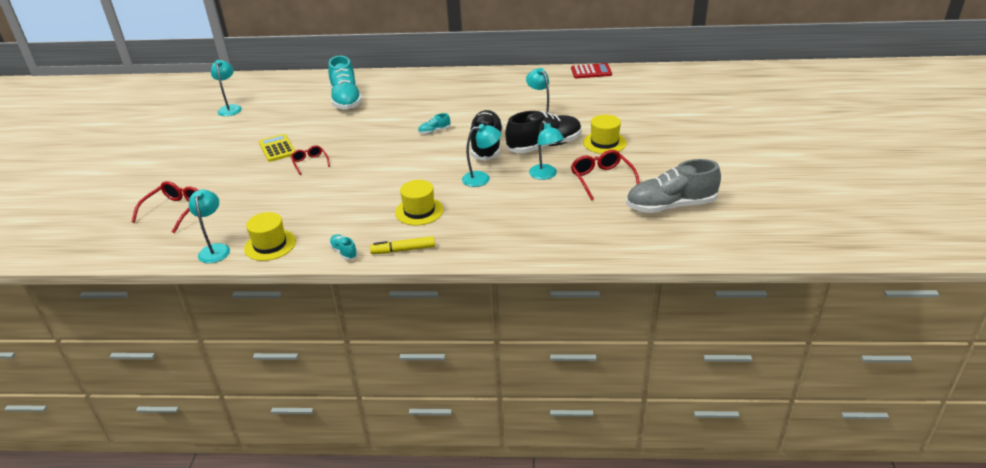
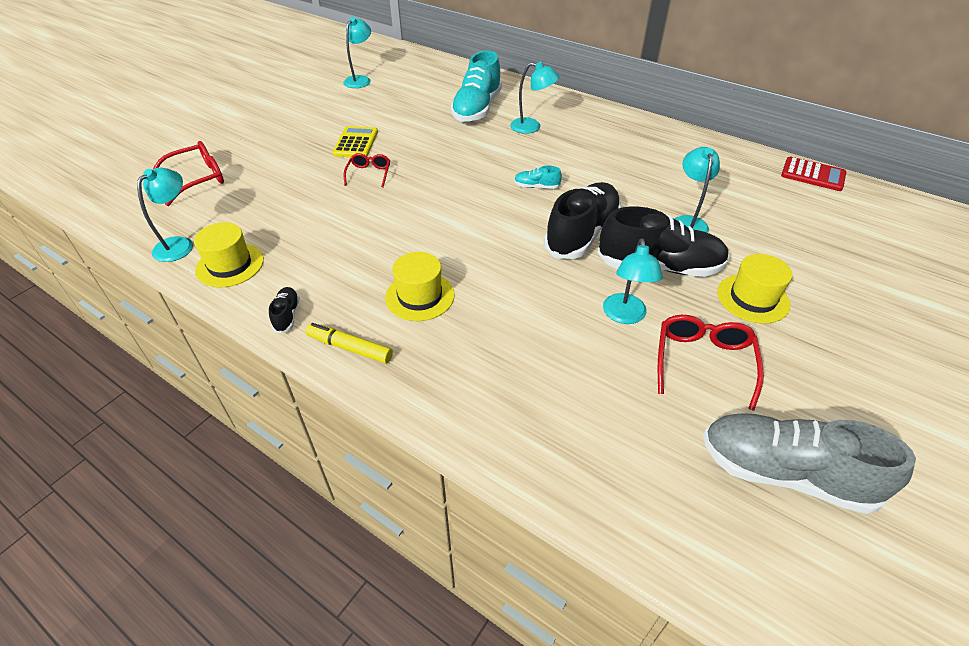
camera: 30 degrees right, 10 degrees up
turquoise shoe [329,234,358,260] -> black shoe [269,287,300,333]
turquoise lamp [462,124,501,187] -> turquoise lamp moved to [510,62,559,134]

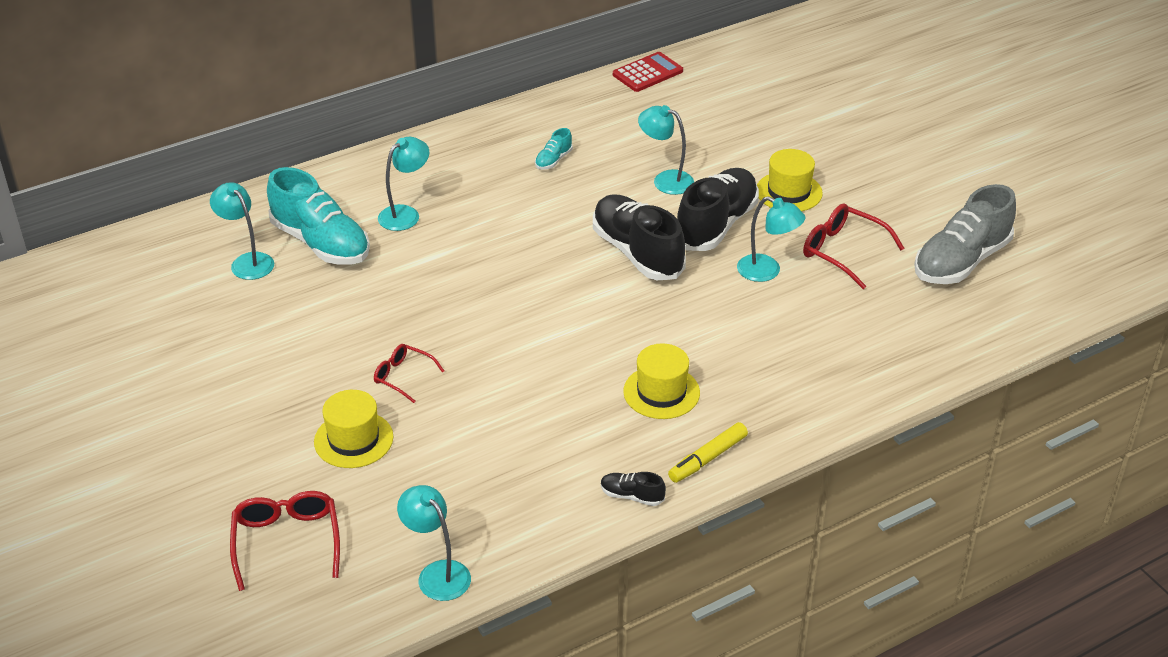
camera: 65 degrees left, 5 degrees down
yellow hat [194,222,264,287] -> yellow hat moved to [314,390,393,468]
yellow calculator [332,126,378,157] -> none
turquoise lamp [343,17,371,88] -> turquoise lamp moved to [210,182,274,280]
turquoise shoe [514,166,562,189] -> turquoise shoe moved to [535,128,573,170]

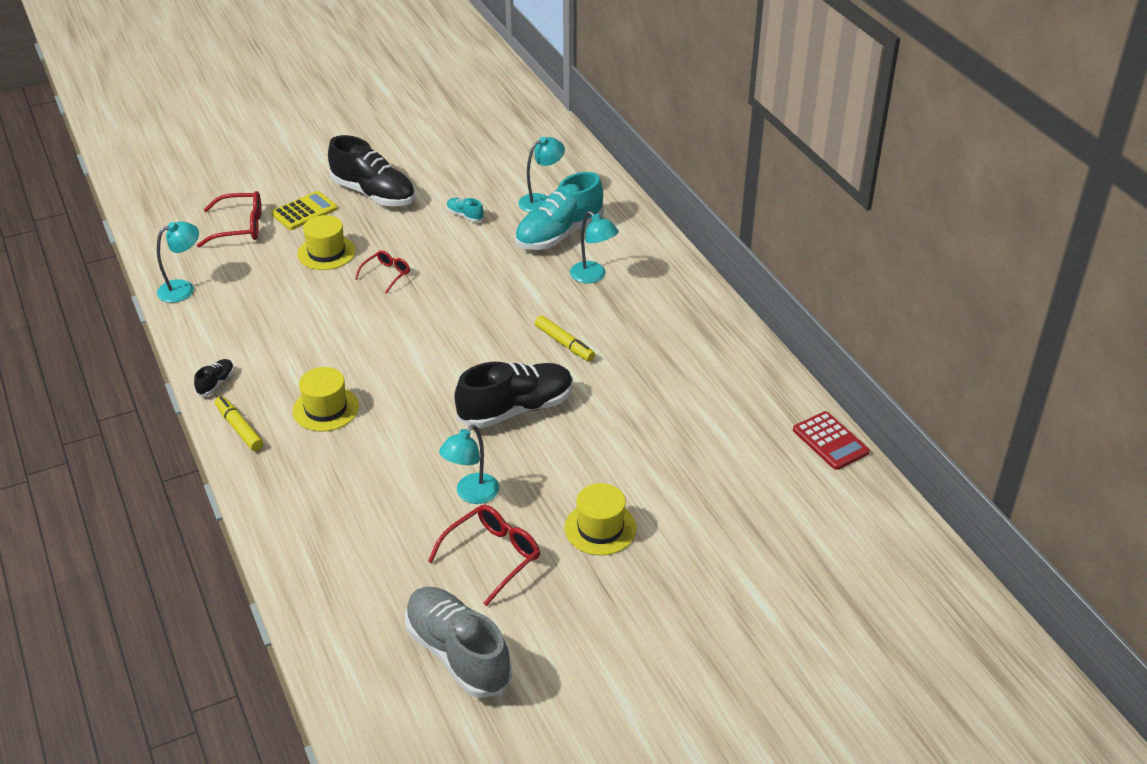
camera: 95 degrees right, 0 degrees up
turquoise shoe [535,128,573,170] -> turquoise shoe moved to [447,198,484,222]
turquoise lamp [638,105,694,195] -> none
black shoe [677,168,759,251] -> black shoe moved to [328,135,415,206]
none -> yellow calculator [271,191,338,230]
none -> yellow marker [535,316,595,361]

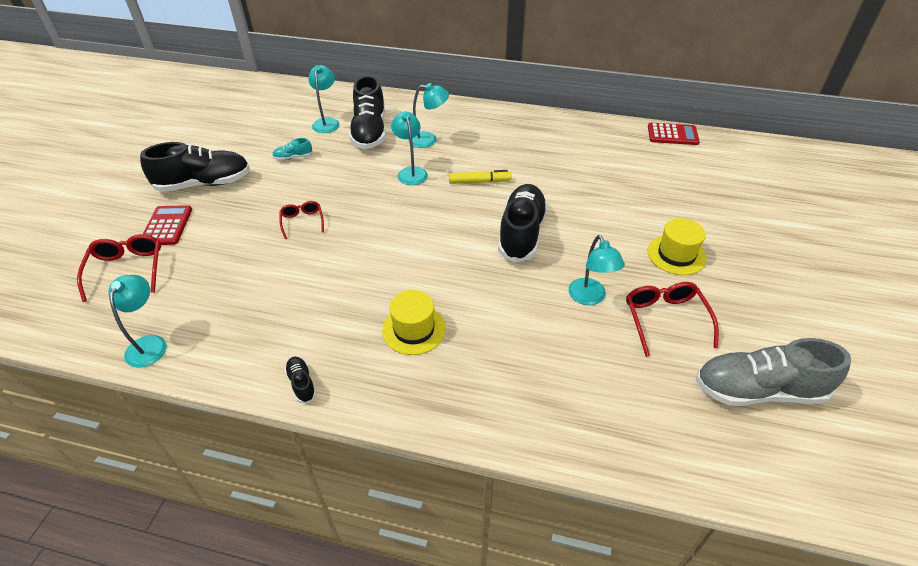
camera: 50 degrees left, 5 degrees up
red glasses [197,191,261,247] -> red glasses turned 45 degrees counterclockwise [77,234,161,302]
yellow marker [215,396,263,451] -> none
yellow calculator [271,191,338,230] -> red calculator [143,205,192,245]
yellow hat [297,215,356,270] -> none
turquoise shoe [515,172,604,250] -> black shoe [349,75,386,149]
none -> turquoise lamp [391,112,428,185]

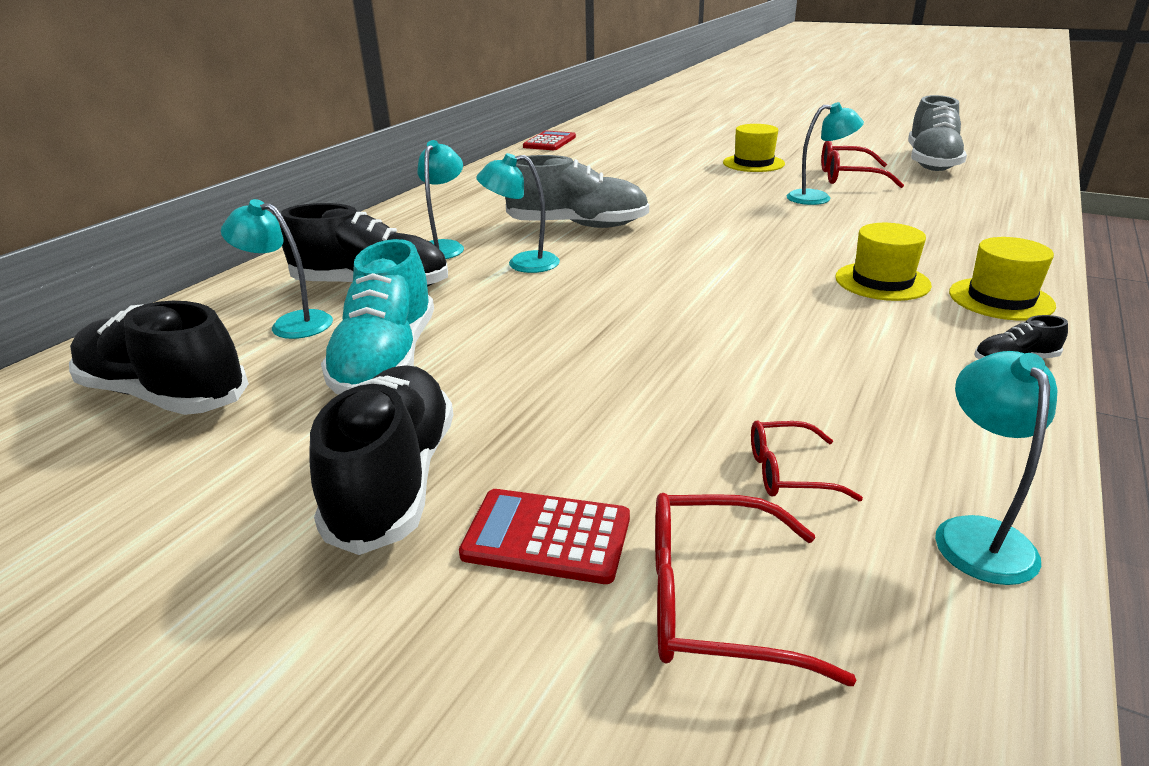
camera: 75 degrees left, 15 degrees down
turquoise lamp [108,275,166,368] -> turquoise lamp turned 75 degrees clockwise [935,351,1058,585]
turquoise shoe [272,138,313,160] -> turquoise shoe [321,239,434,395], size x2.32
red glasses [279,201,324,239] -> red glasses moved to [751,420,863,501]
yellow marker [449,170,512,184] -> grey shoe [505,155,649,228]
black shoe [498,184,548,262] -> black shoe moved to [69,301,249,415]
none -> yellow hat [949,237,1056,321]

